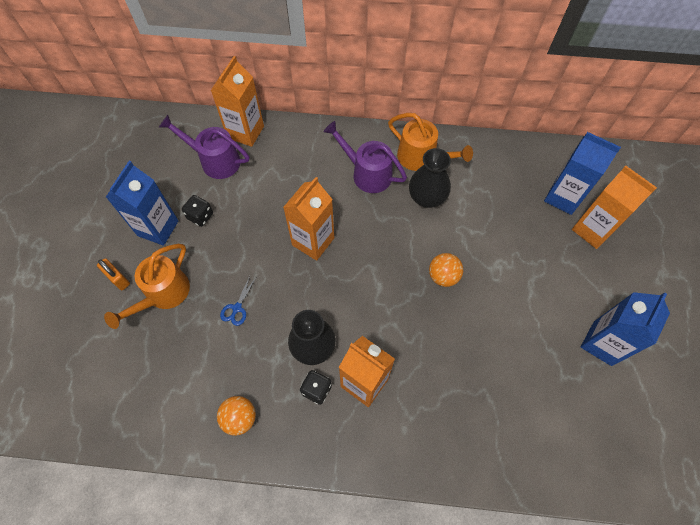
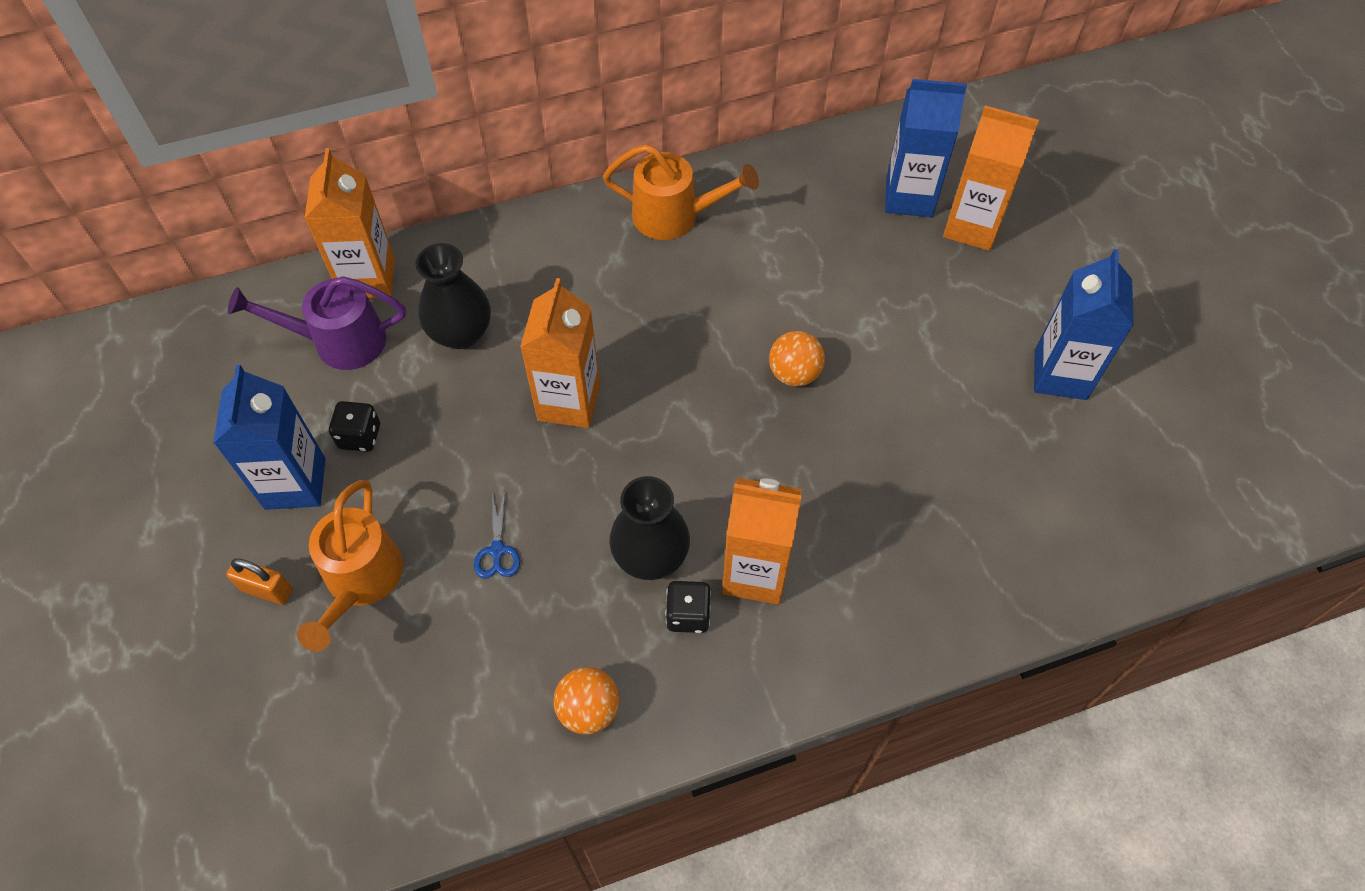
camera: 25 degrees left, 5 degrees down
purple watering can [323,121,407,193] -> none
black vase [409,148,451,208] -> black vase moved to [415,243,491,349]

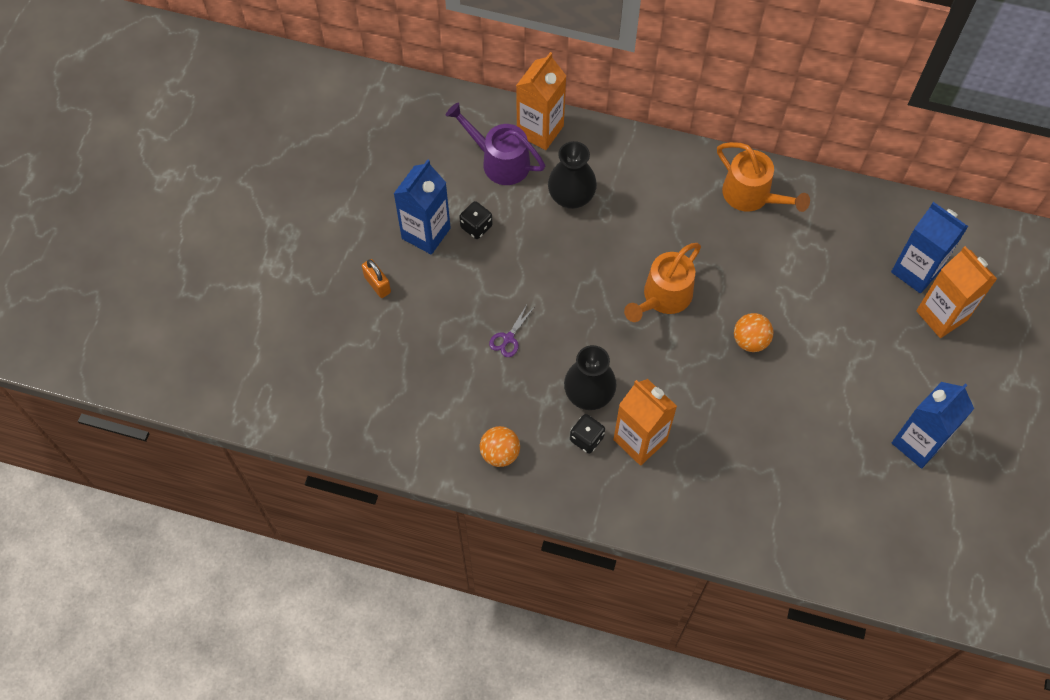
camera: 35 degrees right, 5 degrees up
orange watering can [297,480,403,651] -> orange watering can moved to [624,243,701,322]
blue scissors [474,490,520,578] -> purple scissors [489,305,533,357]
orange carton [520,278,600,428] -> none

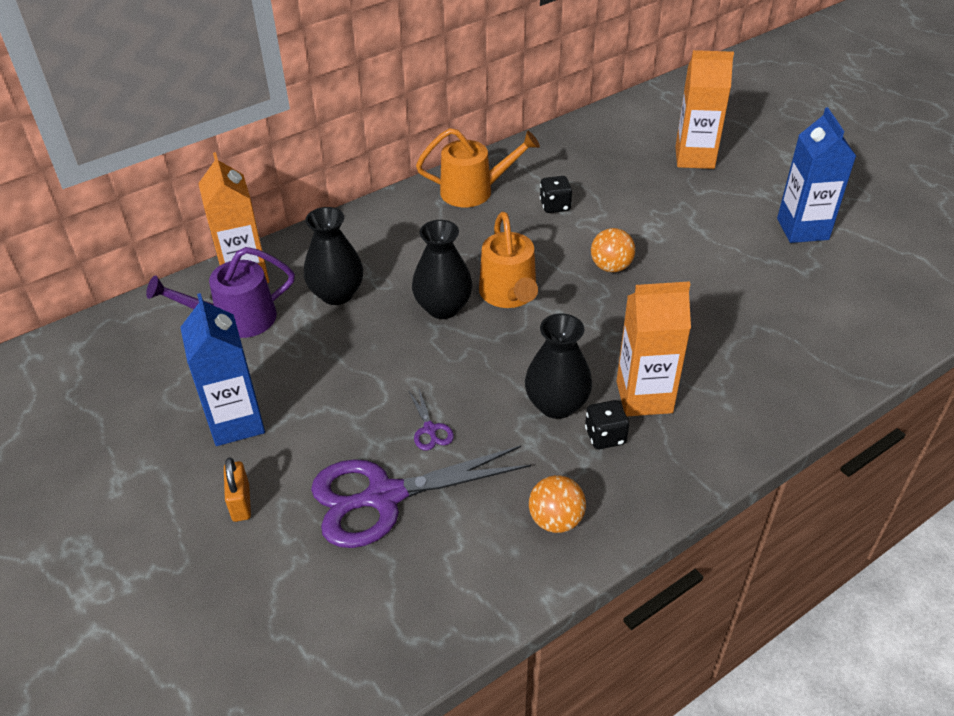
camera: 50 degrees left, 20 degrees down
orange padlock [362,259,391,298] -> orange padlock turned 75 degrees clockwise [224,458,251,522]
black dice [459,201,492,239] -> black dice moved to [540,176,572,213]
blue carton [891,202,968,294] -> none
none -> purple scissors [311,446,531,548]
none -> black vase [412,220,473,319]

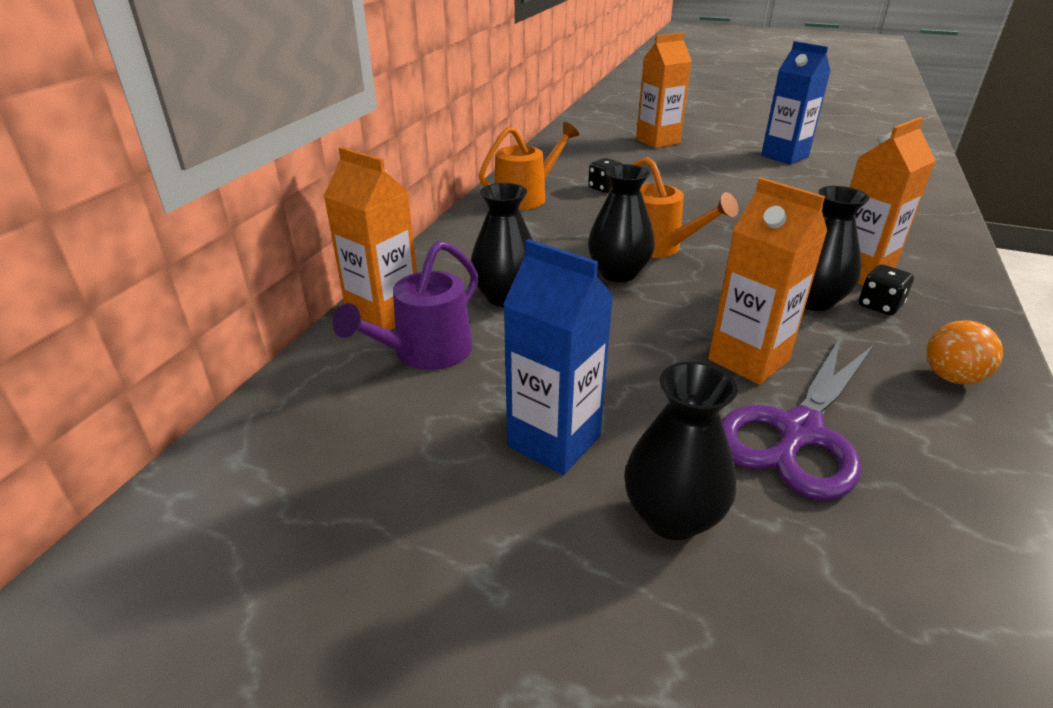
camera: 35 degrees left, 10 degrees down
orange padlock [224,458,251,522] -> black vase [624,362,737,540]
purple scissors [409,389,454,450] -> orange carton [708,178,828,385]
orange ball [591,228,635,272] -> none

